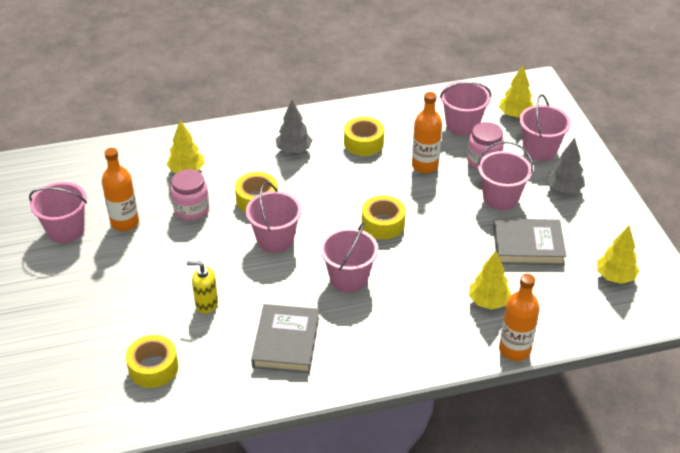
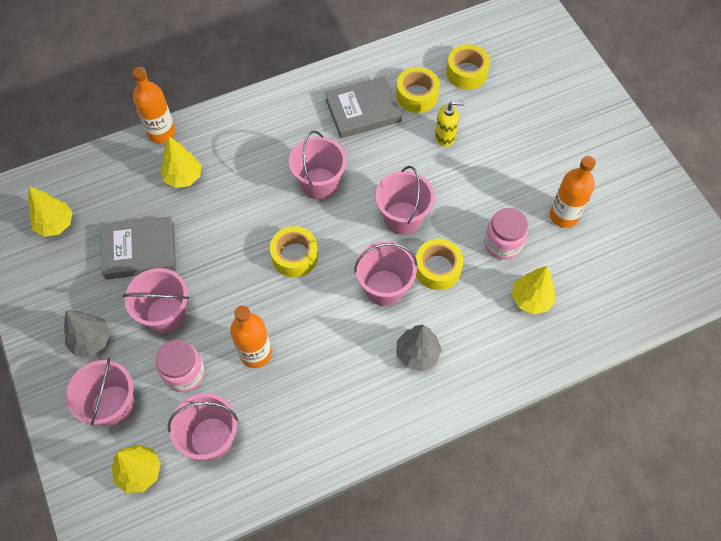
camera: 170 degrees right, 20 degrees up
pink bucket [29,182,87,243] -> pink bucket moved to [354,241,418,306]
grey book [251,304,319,373] -> grey book turned 75 degrees clockwise [325,76,402,138]
yellow tape [344,117,384,156] -> yellow tape moved to [396,67,440,113]

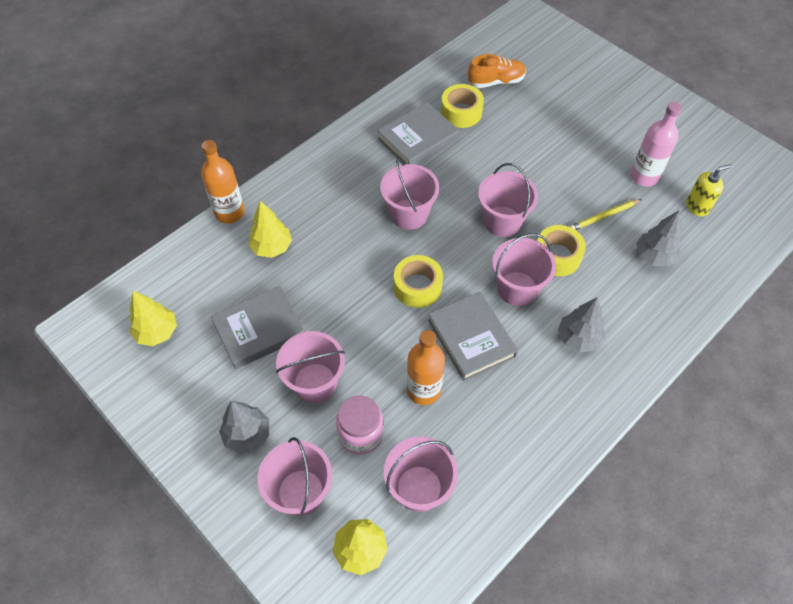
camera: 20 degrees left, 5 degrees down
yellow soap dispenser [435,101,465,147] -> yellow soap dispenser moved to [686,164,732,217]
yellow tape [446,44,490,90] -> orange shoe [468,54,526,88]
pink jar [484,208,528,260] -> yellow pencil [570,199,642,230]
yellow tree [512,266,556,315] -> grey tree [636,211,681,267]
orange bottle [550,156,596,228] -> pink bottle [630,102,682,187]
none -> grey book [428,292,518,381]

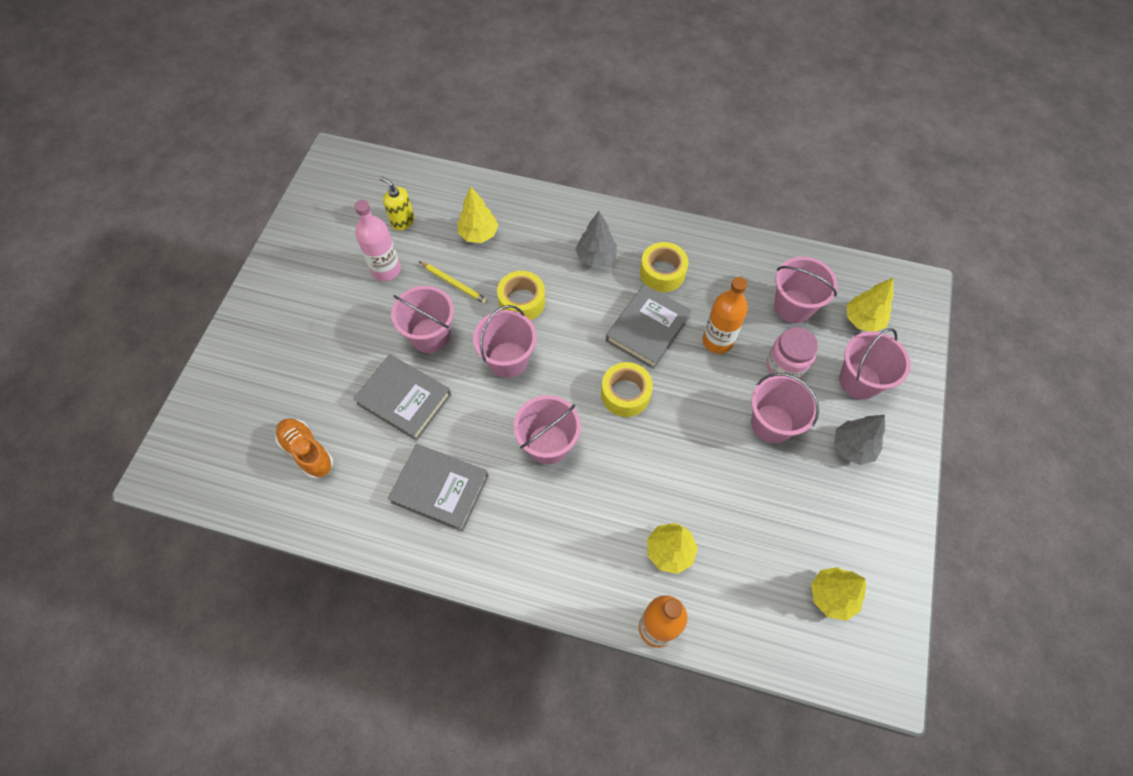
camera: 120 degrees left, 5 degrees up
grey book [211,286,304,369] -> grey book moved to [353,354,451,441]
yellow tape [441,84,484,128] -> yellow tape moved to [640,242,688,292]
pink bucket [492,233,556,306] -> pink bucket moved to [391,286,454,353]
grey tree [636,211,681,267] -> yellow tree [458,186,499,243]

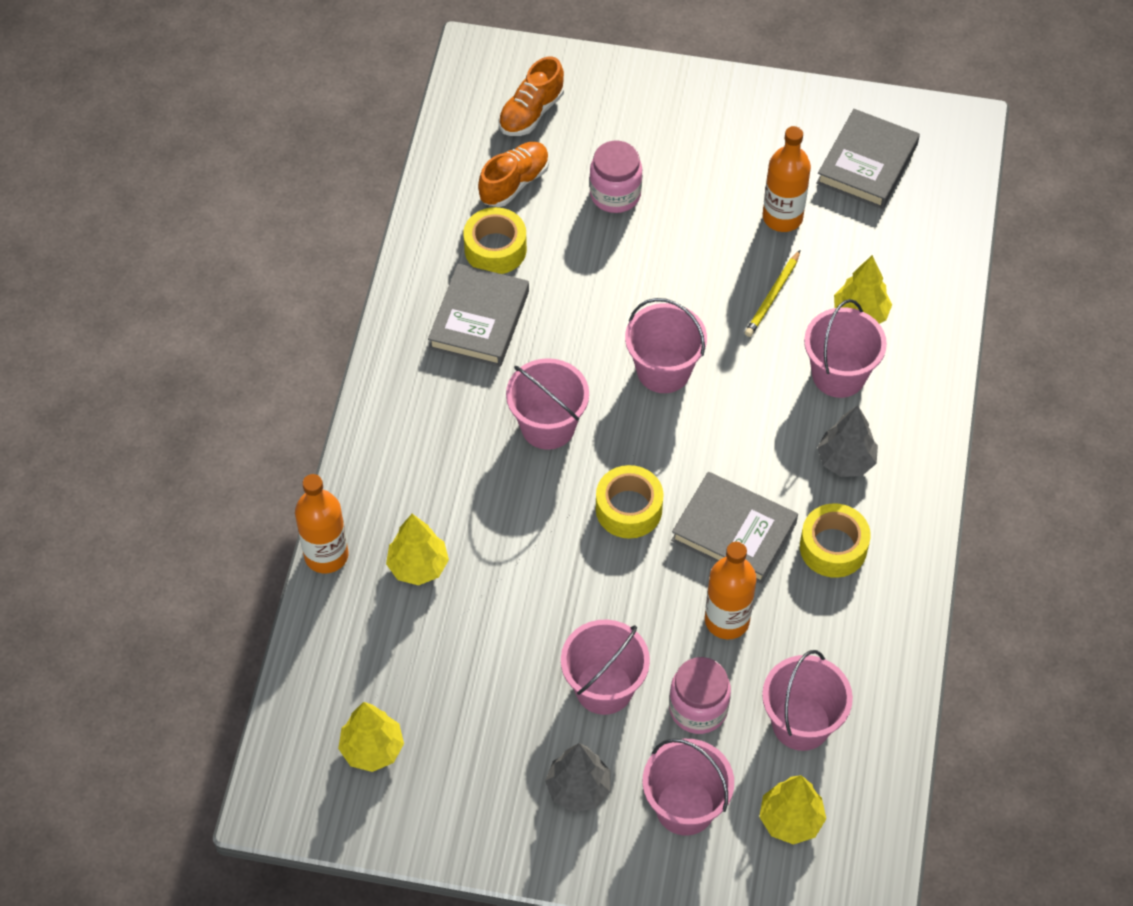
camera: 85 degrees right, 5 degrees down
grey book [353,354,451,441] -> grey book moved to [816,109,920,209]
pink bottle [354,200,401,281] -> orange bottle [763,126,811,232]
yellow soap dispenser [380,176,414,230] -> none
pink bucket [391,286,454,353] -> pink bucket moved to [804,299,887,398]
yellow tape [497,271,545,320] -> yellow tape moved to [463,207,527,274]
none -> orange shoe [498,57,564,136]
none -> pink jar [589,141,642,213]

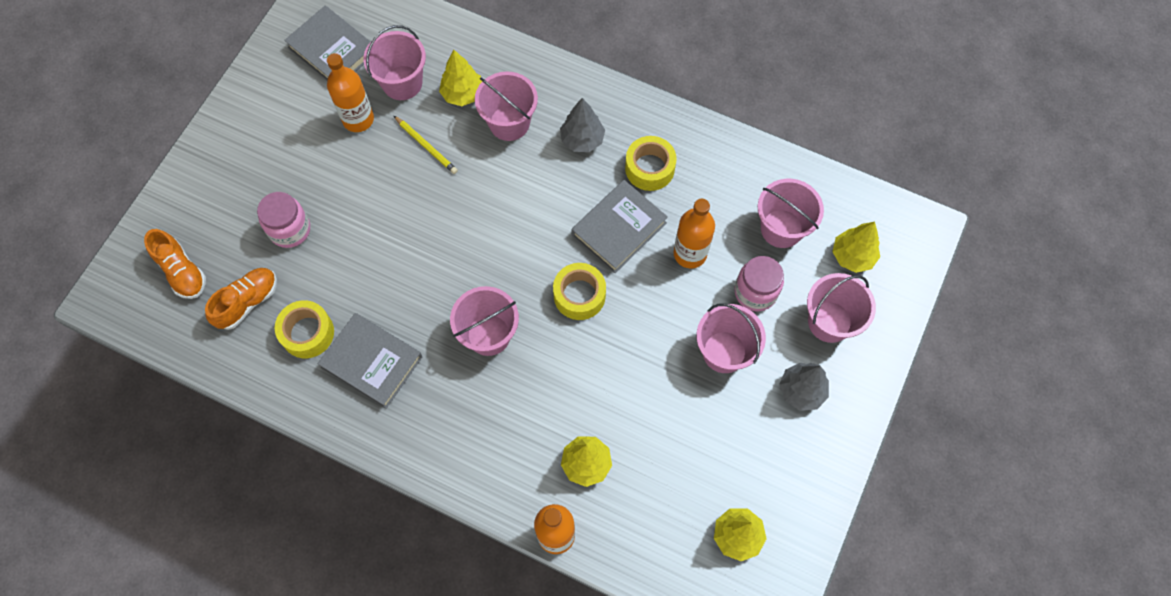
camera: 75 degrees left, 10 degrees up
orange shoe [478,142,549,207] -> orange shoe turned 75 degrees clockwise [205,268,277,330]
pink bucket [625,298,707,393] -> pink bucket moved to [363,25,426,100]

